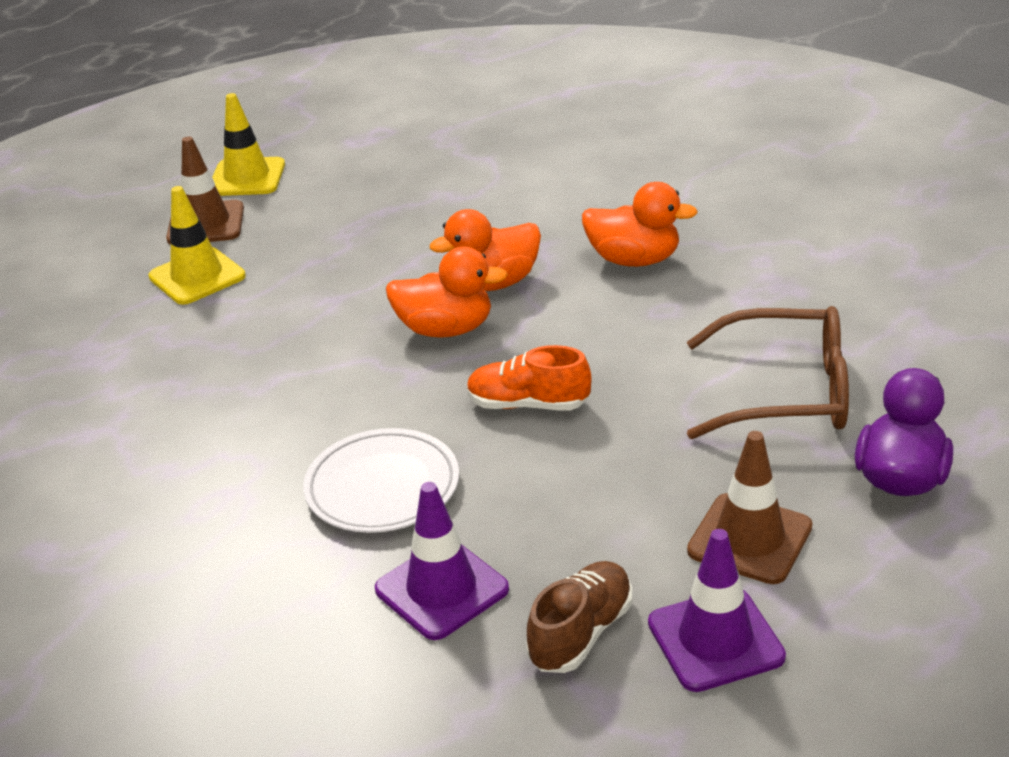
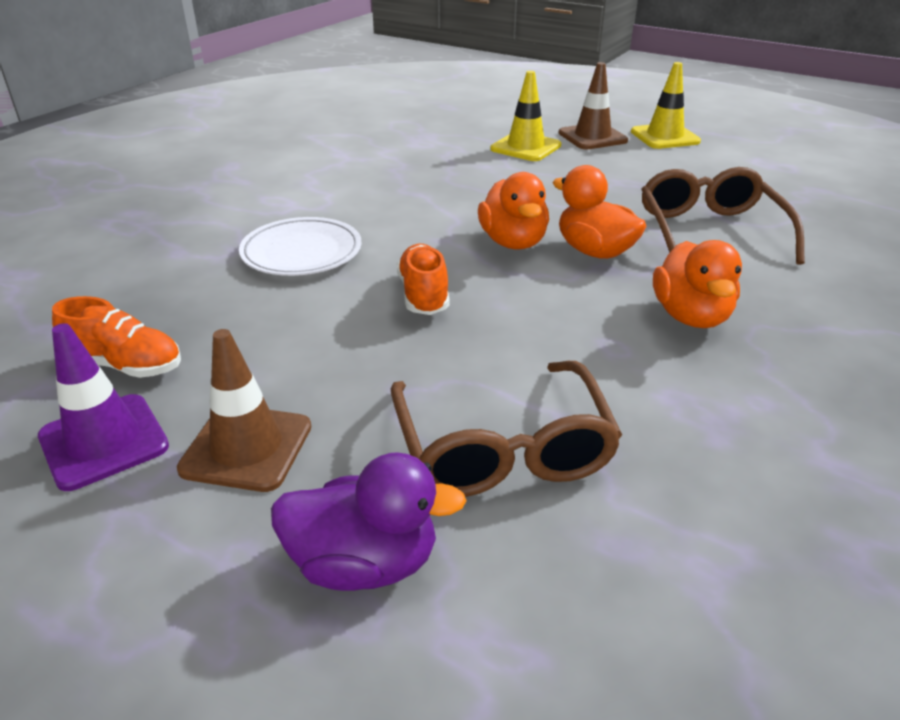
camera: 70 degrees right, 0 degrees up
purple traffic cone [375,482,509,640] -> none
brown shoe [526,561,632,673] -> orange shoe [52,296,181,378]
none -> brown glasses [641,167,805,265]

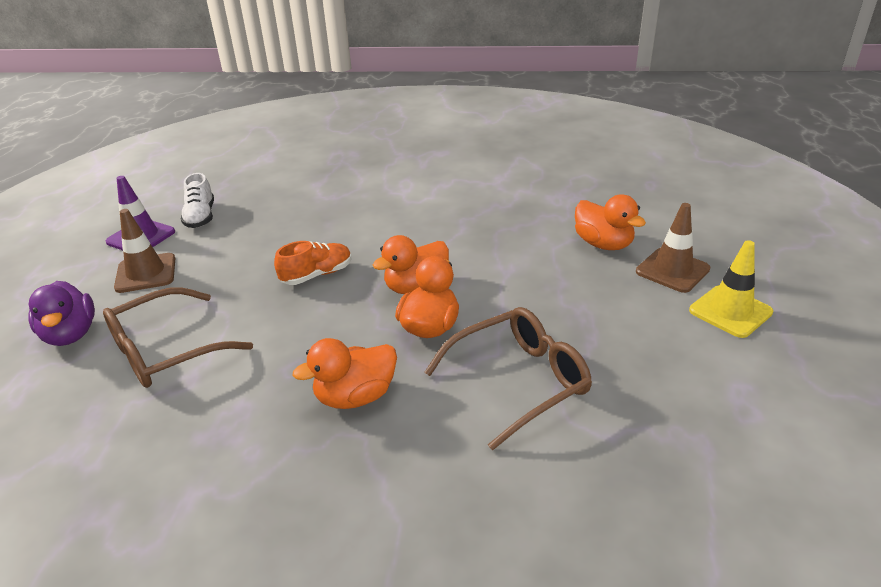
camera: 65 degrees right, 0 degrees up
orange shoe [52,296,181,378] -> white shoe [181,173,214,228]
white plate [239,217,361,276] -> none
yellow traffic cone [490,71,561,161] -> orange duck [575,194,646,250]

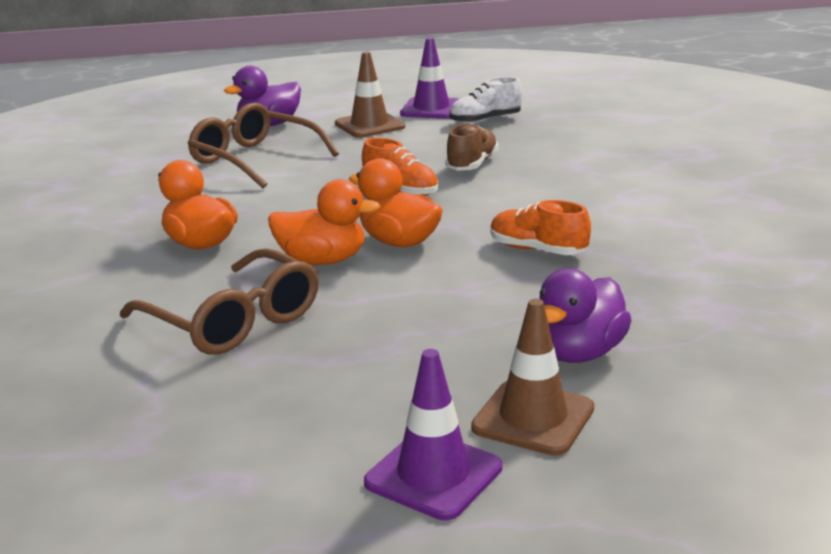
camera: 75 degrees right, 10 degrees down
orange duck [575,194,646,250] -> purple duck [539,268,632,363]
yellow traffic cone [689,240,773,338] -> purple traffic cone [364,349,503,520]
none -> brown shoe [445,123,499,171]
none -> orange shoe [491,200,591,255]

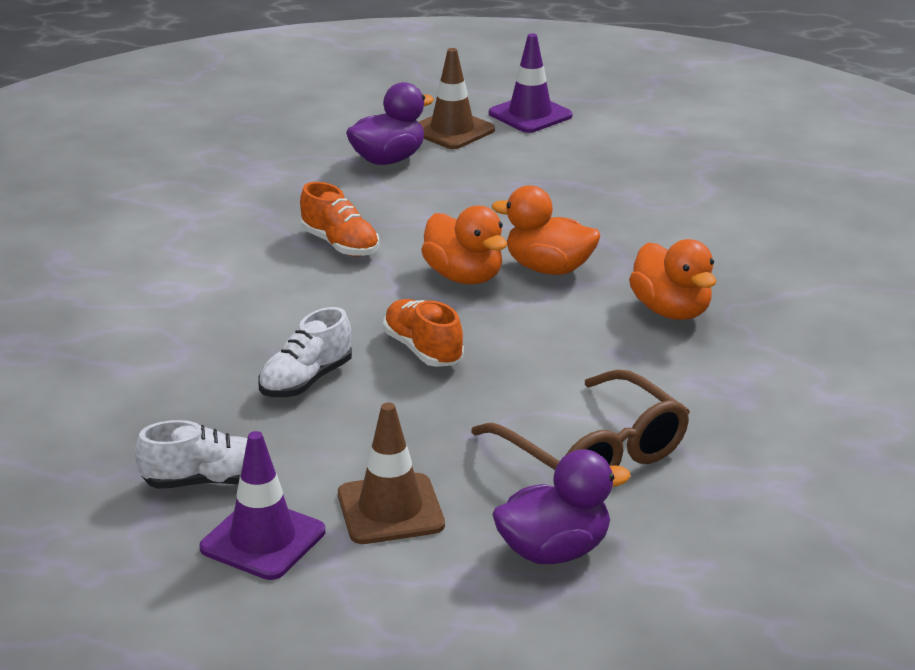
camera: 165 degrees left, 5 degrees up
brown glasses [120,248,319,355] -> none
brown shoe [445,123,499,171] -> white shoe [258,307,352,397]

